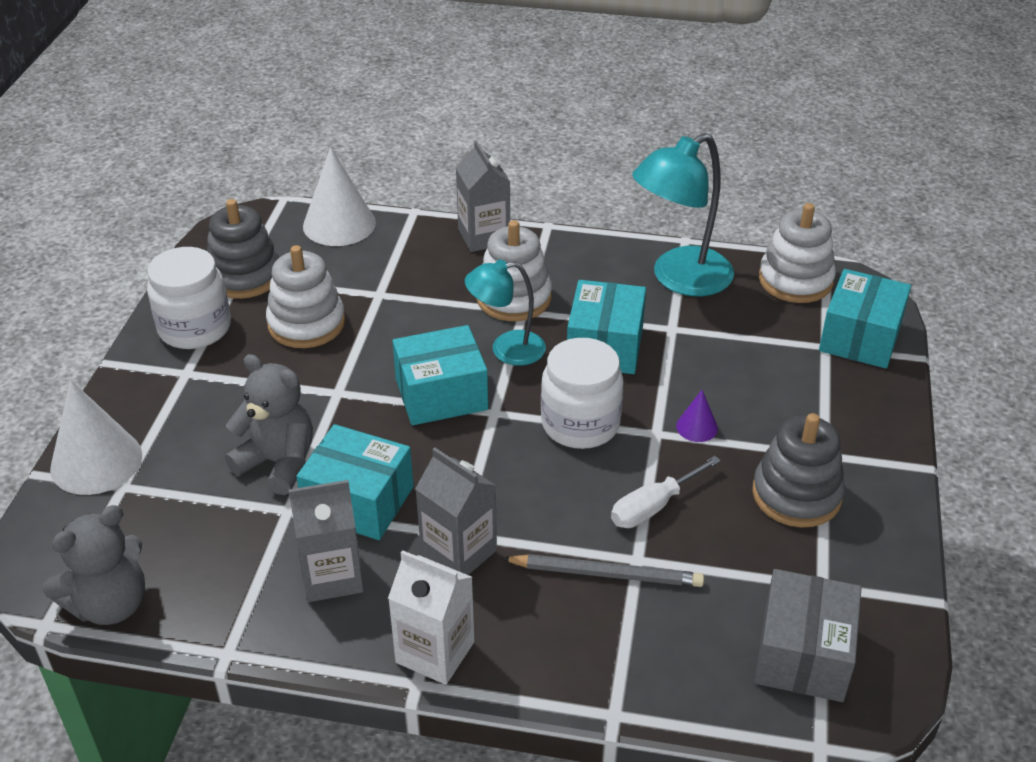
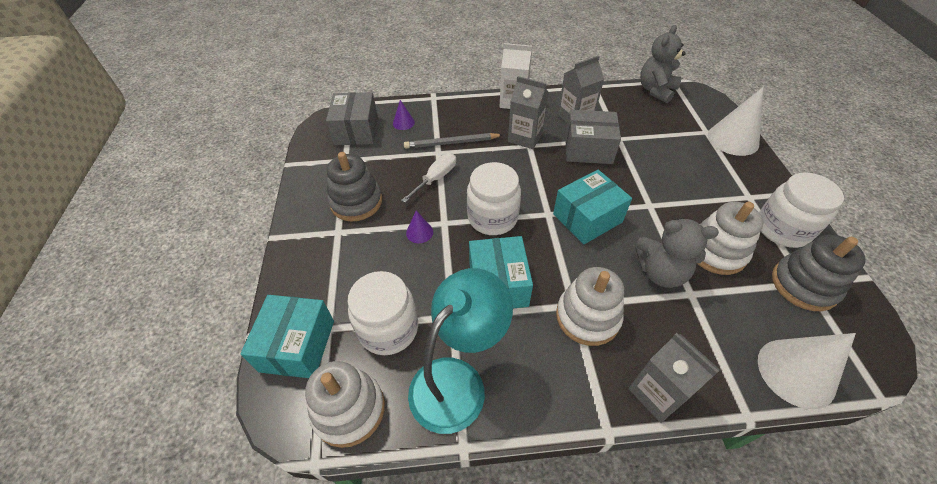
camera: 165 degrees right, 10 degrees up
grey teddy bear [225,354,313,495] -> grey teddy bear moved to [635,218,719,288]
turquoise box [296,424,413,540] -> grey box [565,110,621,164]
turquoise lamp [465,259,546,366] -> none
none -> white jar [348,271,418,355]
none -> purple cone [393,100,415,130]

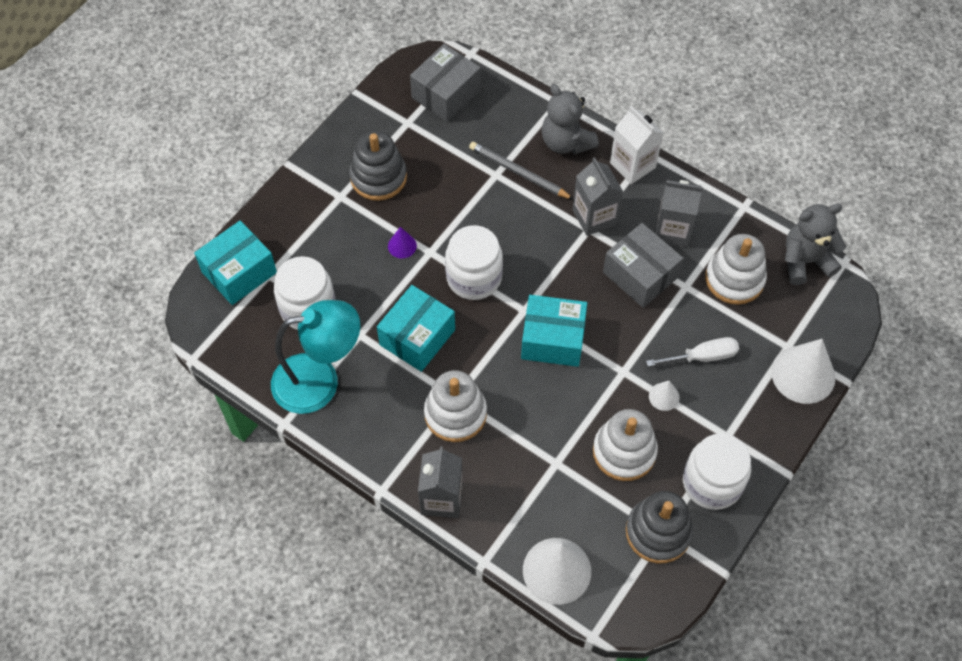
camera: 40 degrees right, 10 degrees up
white stacking toy [305,361,385,448] -> white stacking toy moved to [705,234,767,305]
purple cone [393,100,415,130] -> none
white screwdriver [401,153,456,203] -> white screwdriver moved to [646,337,739,367]
grey teddy bear [635,218,719,288] -> grey teddy bear moved to [542,84,599,154]
none -> white cone [649,381,680,411]

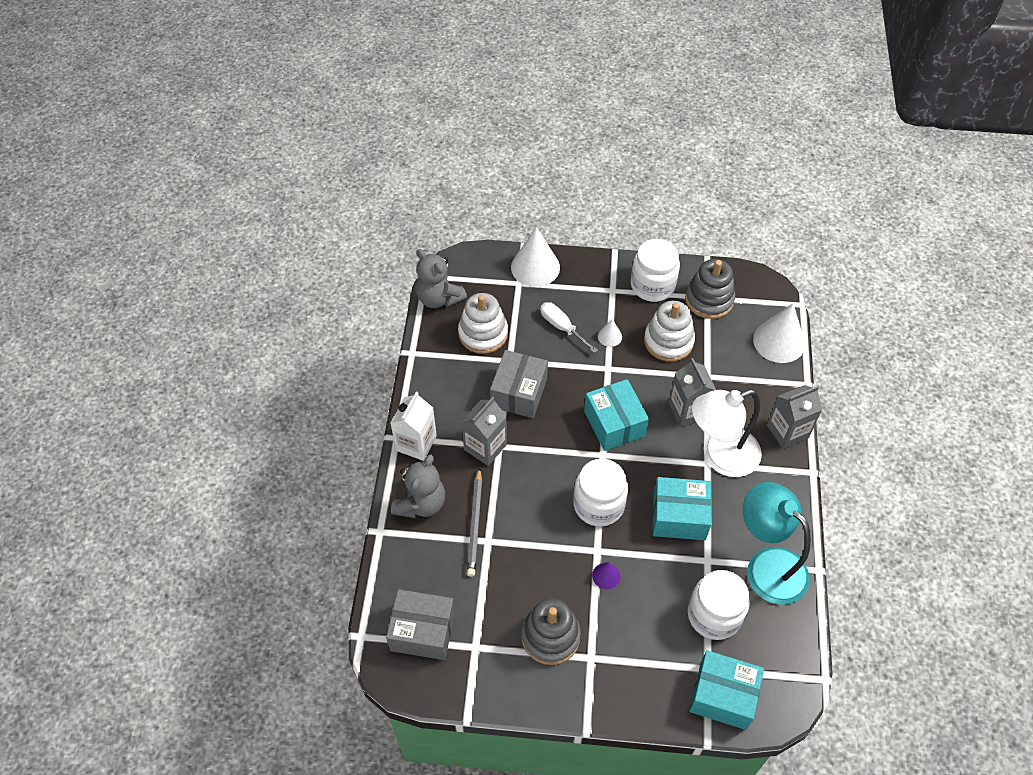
camera: 120 degrees left, 5 degrees down
white stacking toy [424,370,487,442] -> white lamp [692,390,762,477]
grey carton [655,180,703,247] -> grey carton moved to [669,358,716,427]

